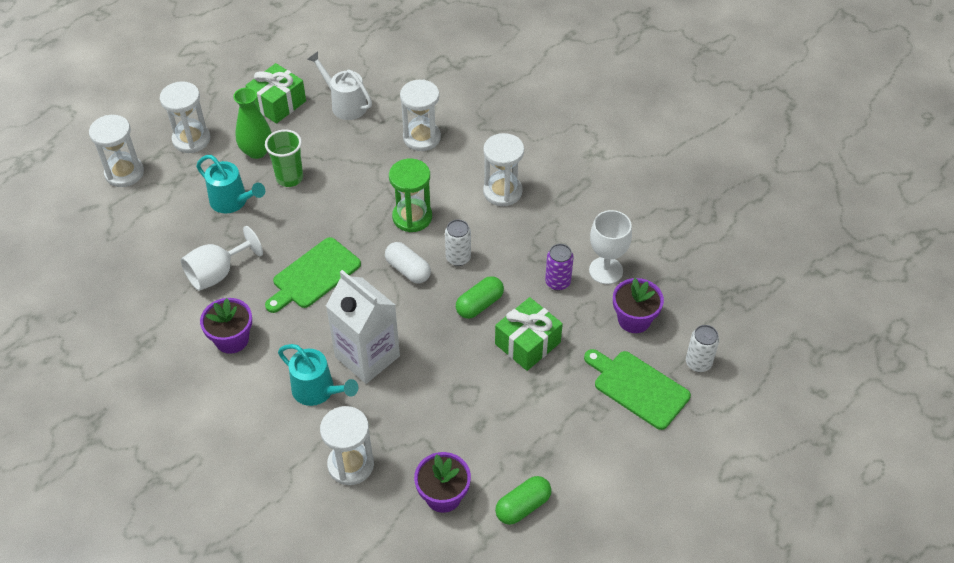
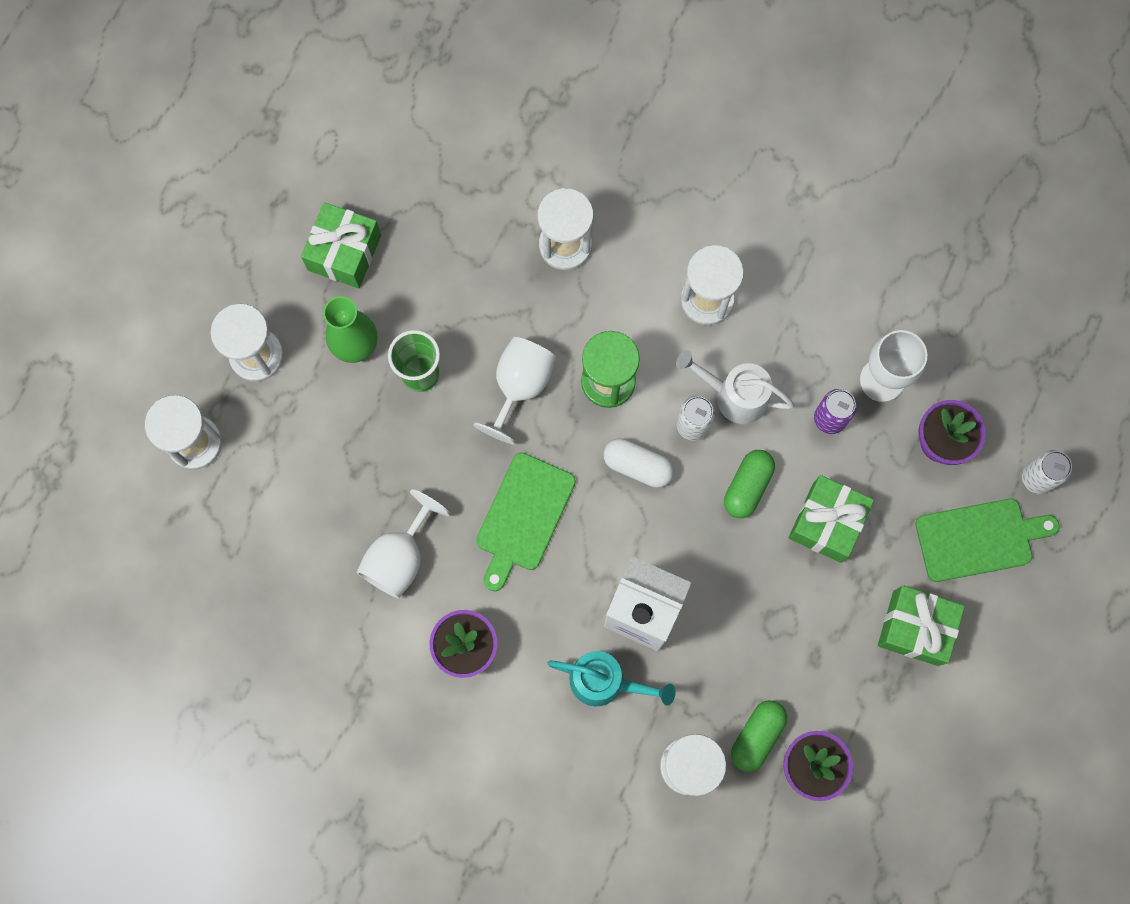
camera: 20 degrees left, 25 degrees up
turquoise watering can [196,155,265,213] -> none
white watering can [307,51,372,120] -> white watering can moved to [676,350,795,424]
green capsule [495,476,551,525] -> green capsule moved to [731,700,787,772]
green cutting board [584,349,691,430] -> green cutting board turned 150 degrees clockwise [916,499,1060,582]
none -> white goblet [473,337,556,444]
none -> green gift [878,585,965,666]

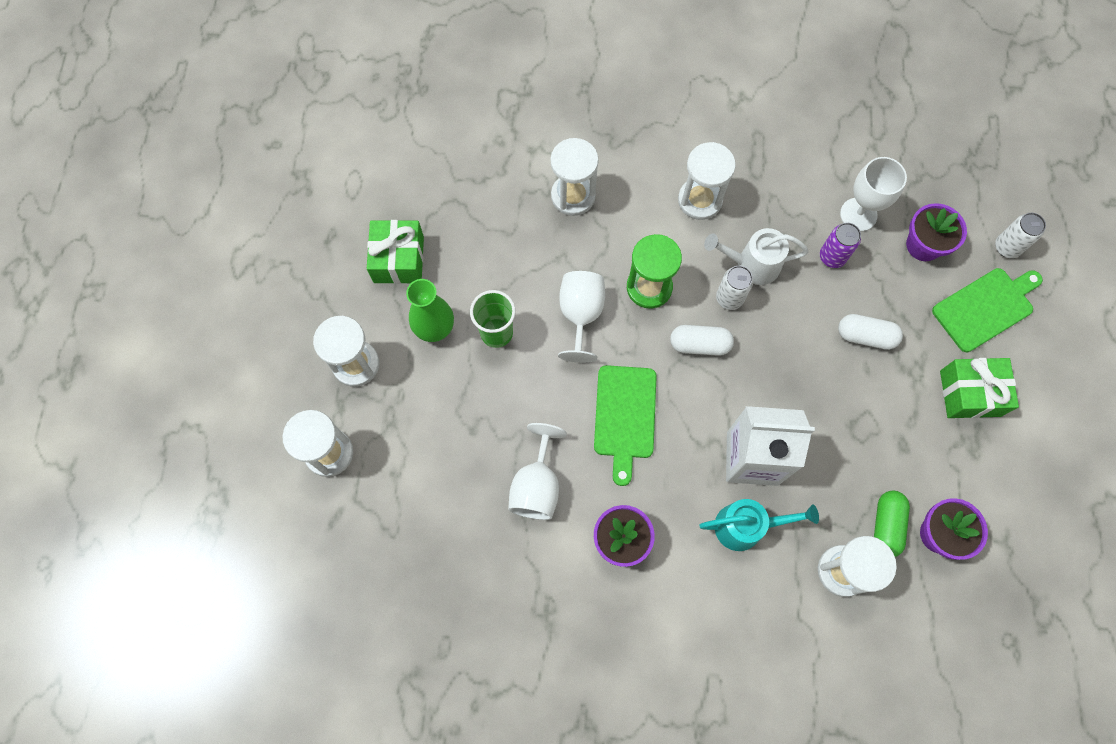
camera: 20 degrees left, 5 degrees down
green capsule [724,450,775,518] -> none
green gift [789,475,874,563] -> white capsule [838,314,903,350]

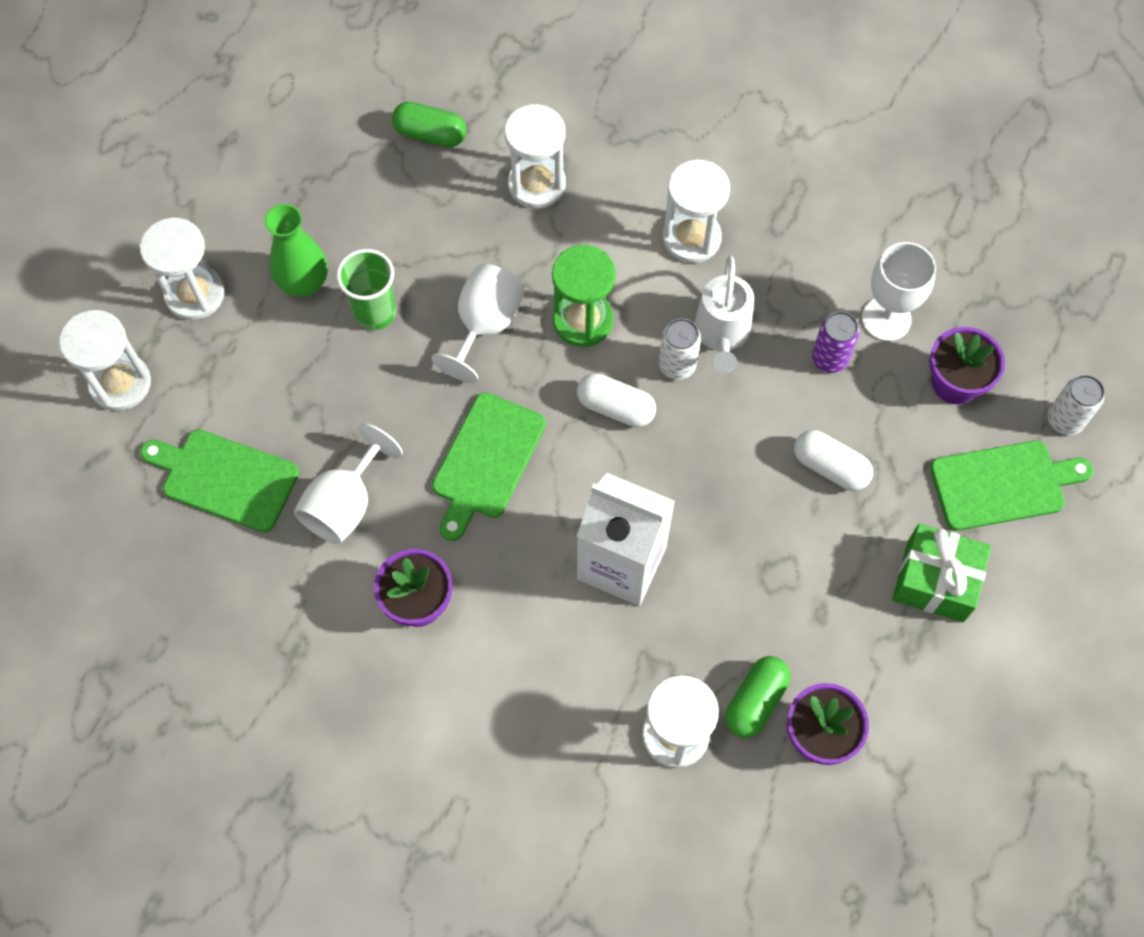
camera: 20 degrees right, 5 degrees down
green gift [367,220,424,284] -> none
turquoise watering can [699,499,819,551] -> none
white watering can [704,228,809,285] -> white watering can turned 105 degrees counterclockwise [694,255,754,373]
none -> green cutting board [140,429,299,533]
none -> green capsule [392,102,467,147]

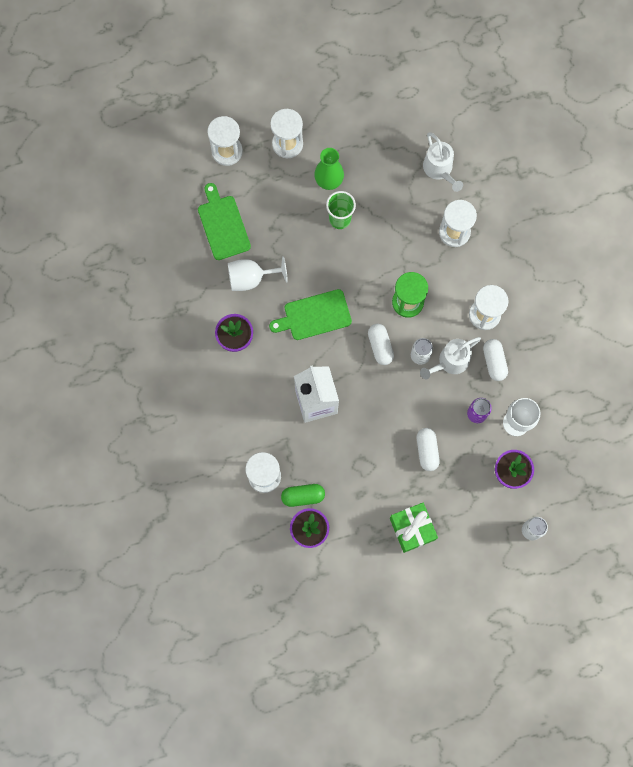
camera: 50 degrees right, 10 degrees up
green capsule [392,102,467,147] -> white watering can [423,132,463,192]
white goblet [431,264,525,383] -> none
green cutting board [930,441,1094,531] -> none
none -> white capsule [483,339,508,381]

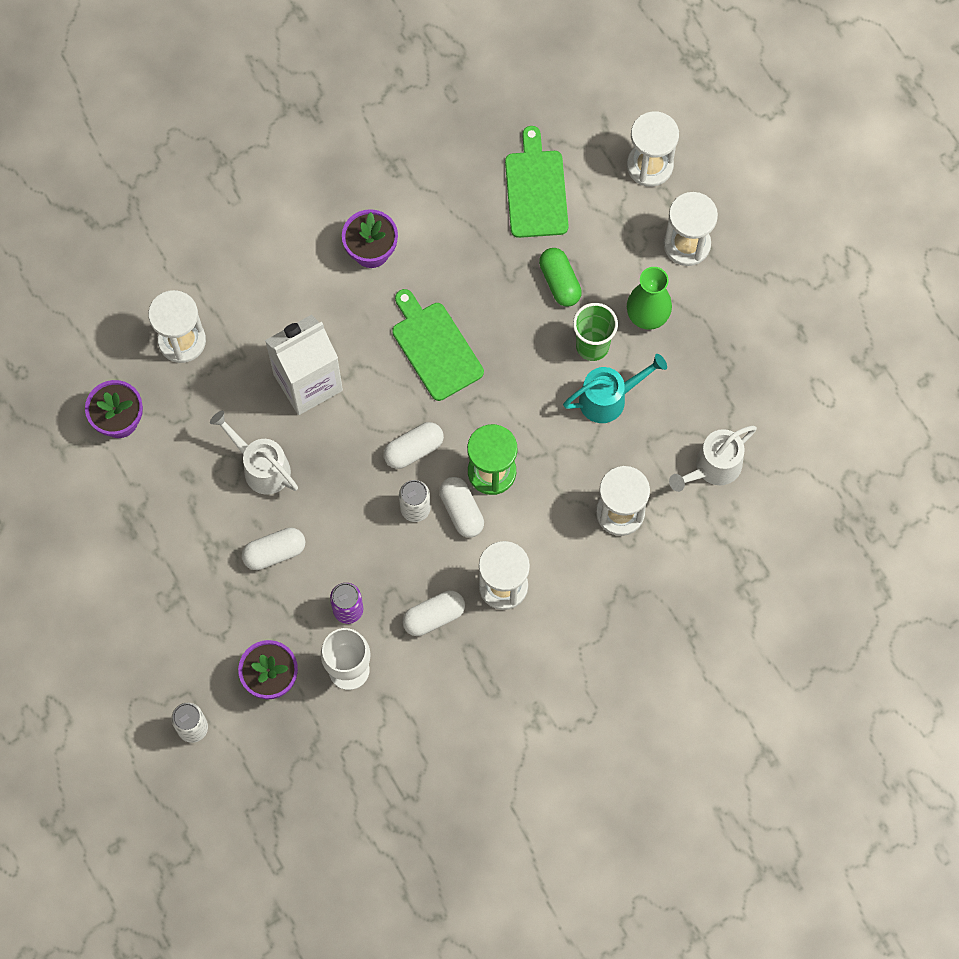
camera: 75 degrees right, 5 degrees down
green cutting board [198,183,251,260] -> green cutting board turned 60 degrees counterclockwise [505,126,569,238]
white goblet [228,256,288,291] -> none
green capsule [281,484,325,507] -> green capsule moved to [539,248,582,307]
green gift [390,503,438,553] -> none
white watering can [420,337,481,380] -> white watering can moved to [210,411,298,495]
none -> white capsule [439,477,484,538]
none -> turquoise watering can [563,354,667,423]

